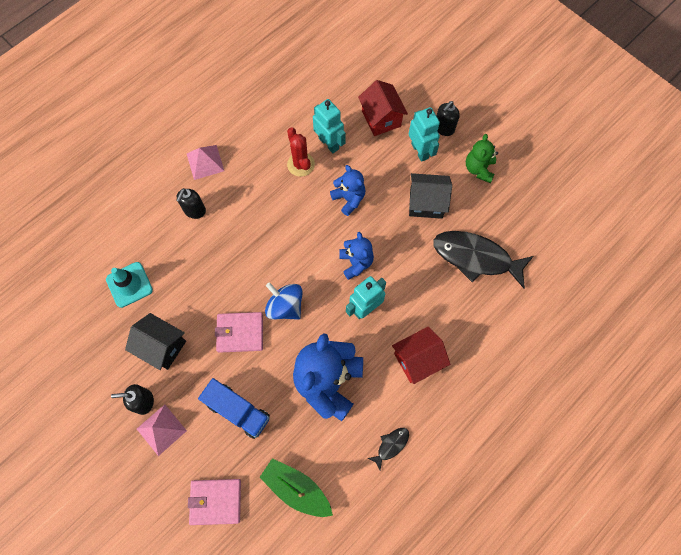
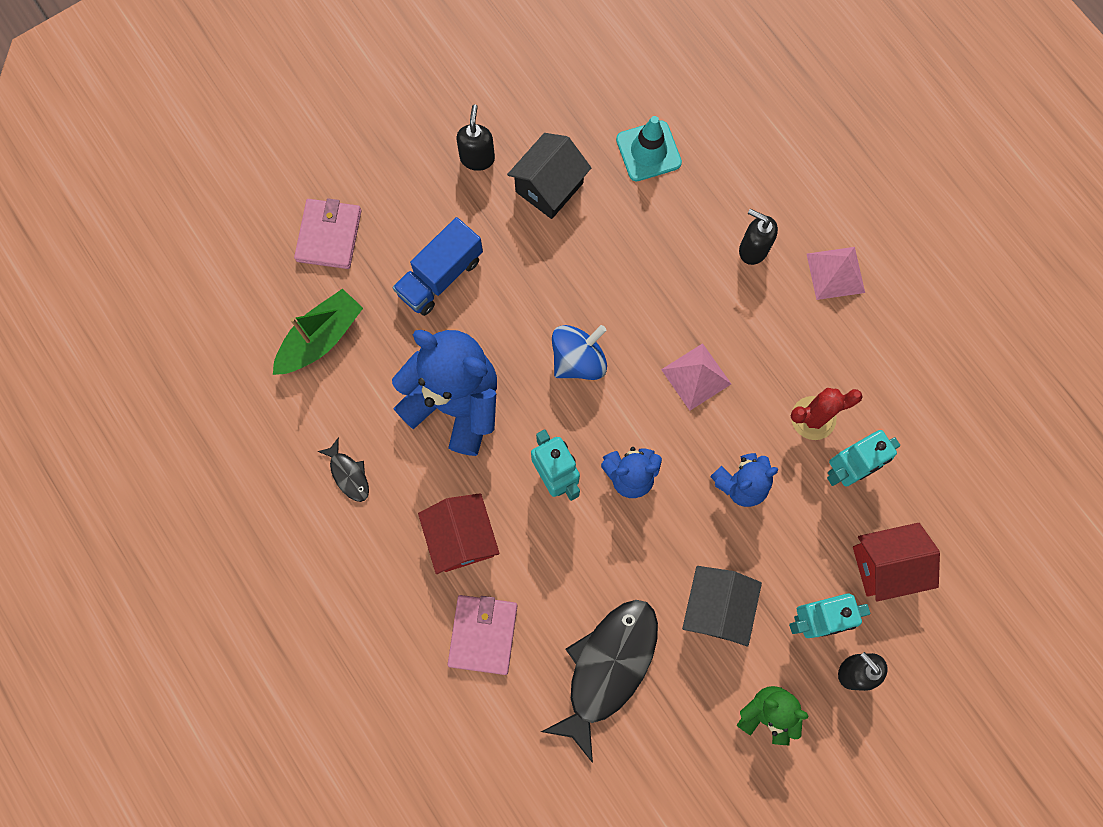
camera: 100 degrees right, 5 degrees up
pink pyramid [137,404,187,456] -> pink pyramid moved to [661,343,731,411]
pink wallet [215,312,263,353] -> pink wallet moved to [448,595,517,675]

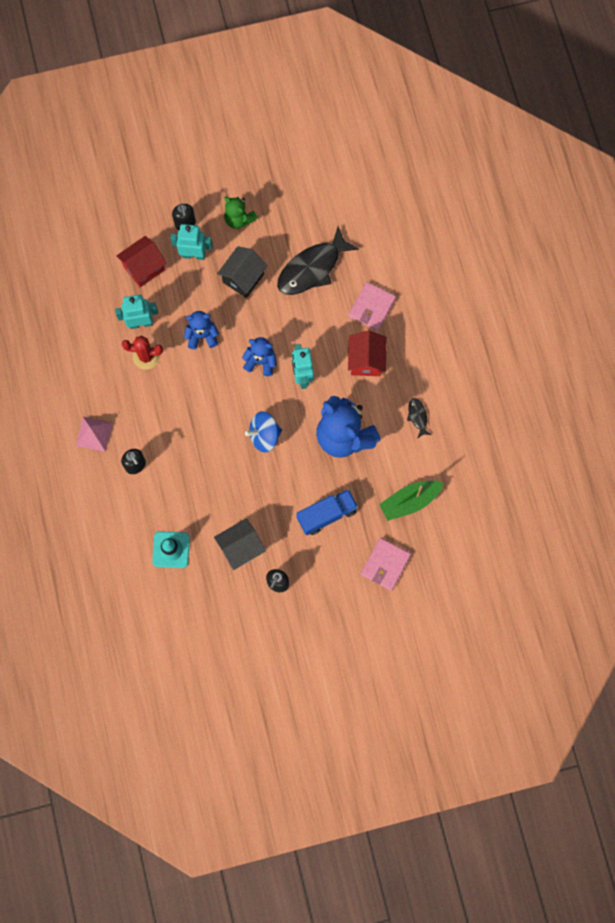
camera: 160 degrees left, 0 degrees up
pink pyramid [661,343,731,411] -> none
red house [853,523,940,602] -> red house turned 45 degrees counterclockwise [116,236,167,287]

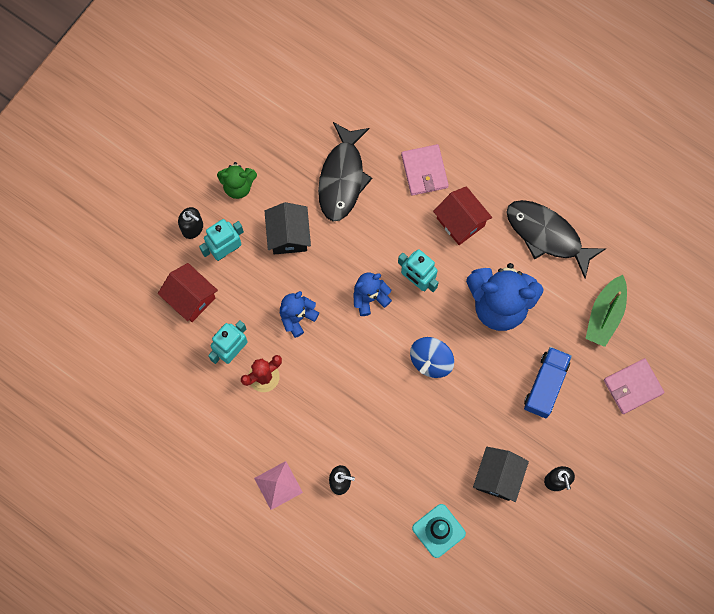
camera: 40 degrees left, 0 degrees up
red house [116,236,167,287] -> red house turned 60 degrees counterclockwise [158,263,218,322]
pink wallet [361,538,411,591] -> pink wallet turned 75 degrees clockwise [604,358,664,414]
black fish [407,398,431,439] -> black fish [507,200,605,279], size x2.24

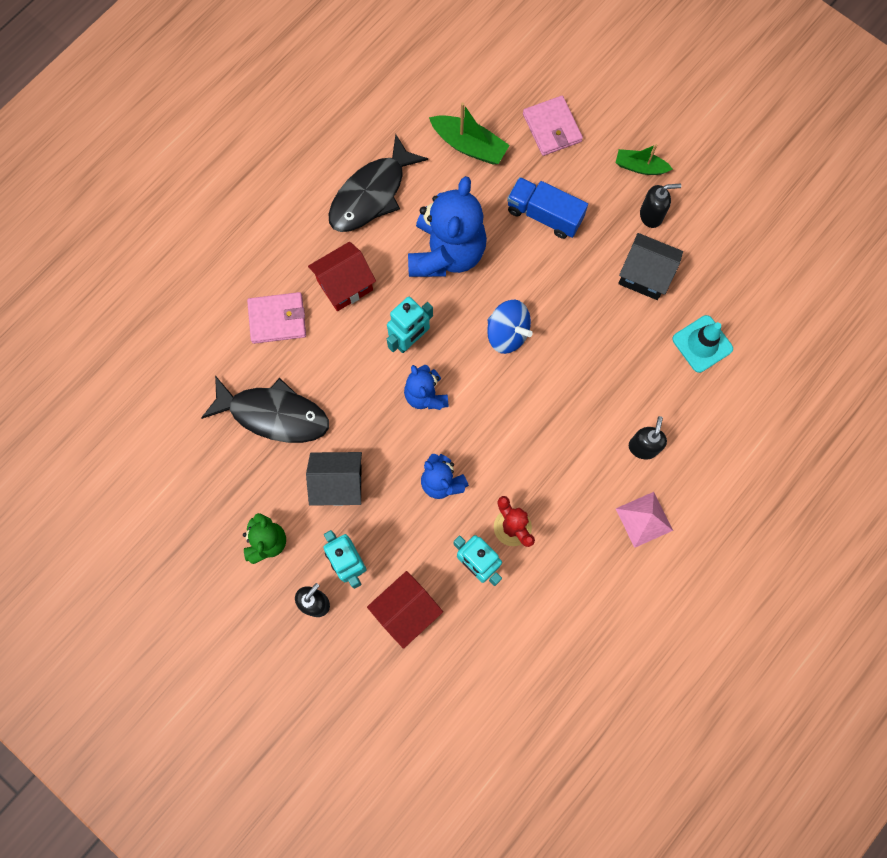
camera: 85 degrees left, 0 degrees up
none -> green boat [616,144,673,175]

